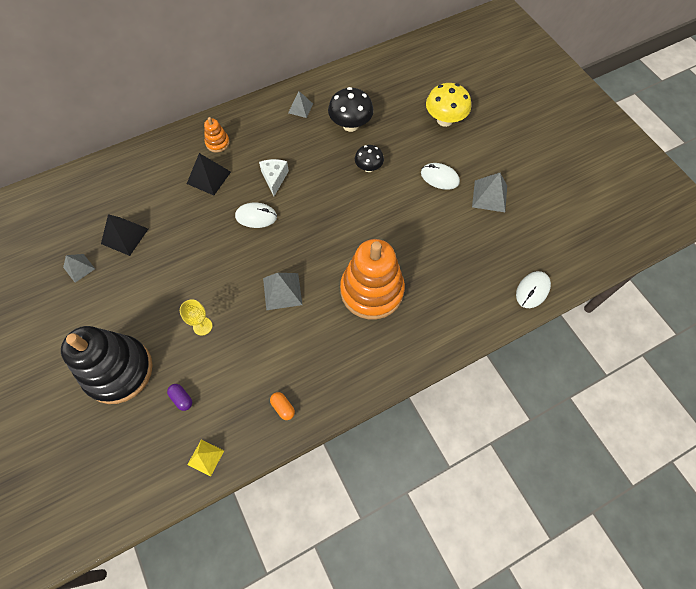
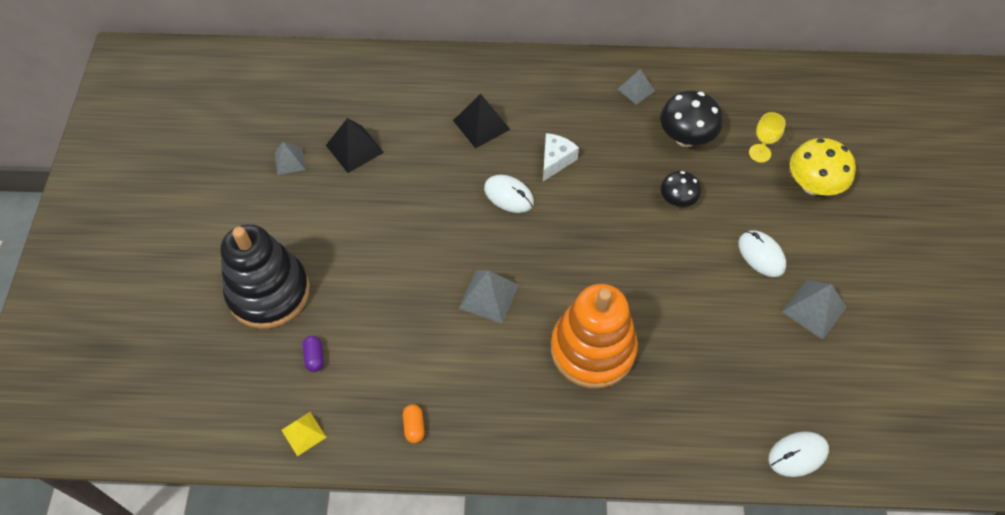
camera: 30 degrees right, 5 degrees down
yellow goblet [180,299,212,336] -> yellow goblet moved to [749,112,786,163]
orange stacking toy [204,117,230,152] -> none

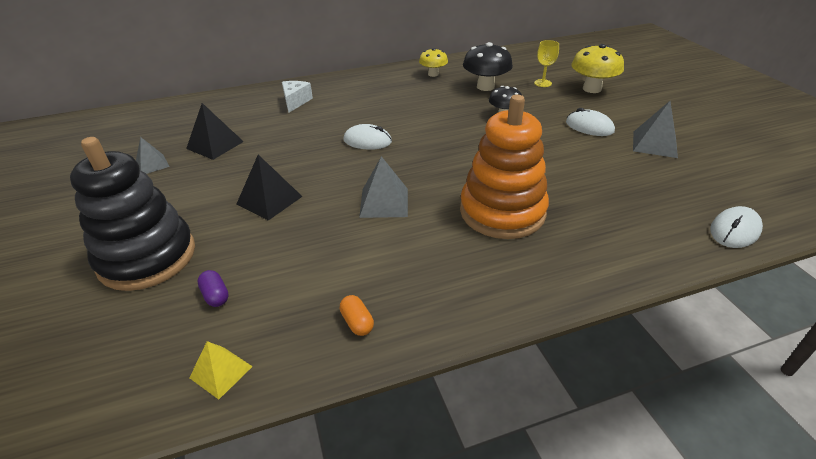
camera: 20 degrees left, 20 degrees down
black pyramid [453,93,510,148] -> black pyramid moved to [237,155,303,221]
white cheese [543,133,579,181] -> white cheese moved to [282,81,313,113]
grey pyramid [618,69,655,105] -> yellow mushroom [419,48,448,77]

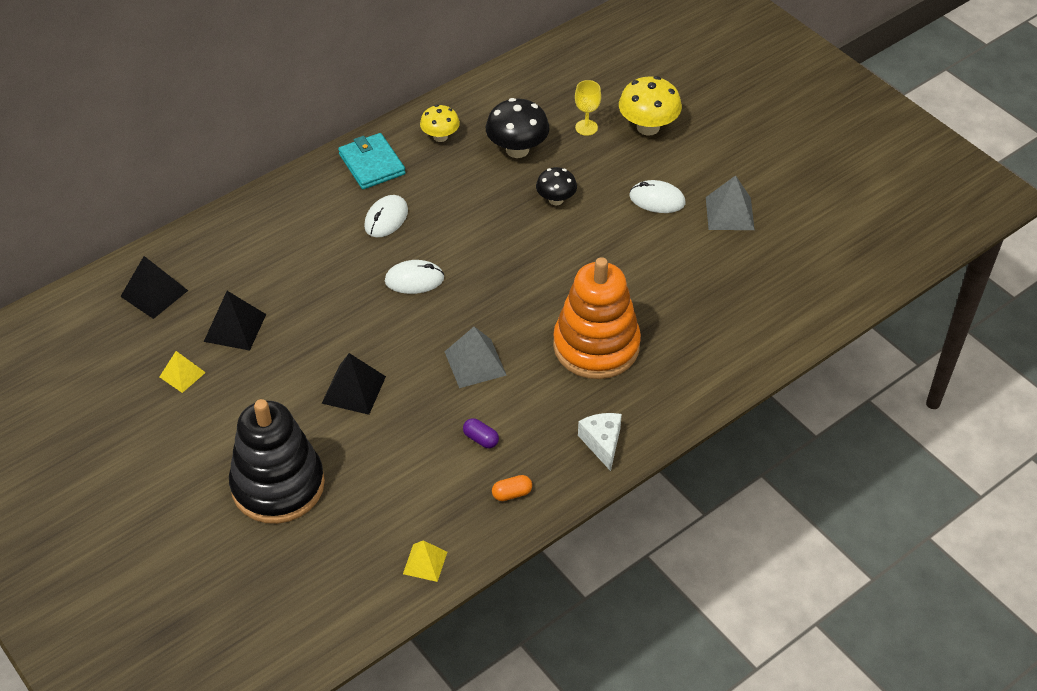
camera: 20 degrees left, 10 degrees up
grey pyramid [136,137,170,174] -> yellow pyramid [160,351,206,393]
purple capsule [197,270,229,307] -> purple capsule moved to [463,418,499,448]
white cheese [282,81,313,113] -> white cheese moved to [578,413,622,471]
orange capsule [340,295,374,336] -> orange capsule turned 60 degrees counterclockwise [492,475,532,501]
white mouse [710,206,763,248] -> white mouse moved to [364,195,408,237]
none -> black pyramid [120,256,188,319]
none -> turquoise wallet [338,133,406,189]

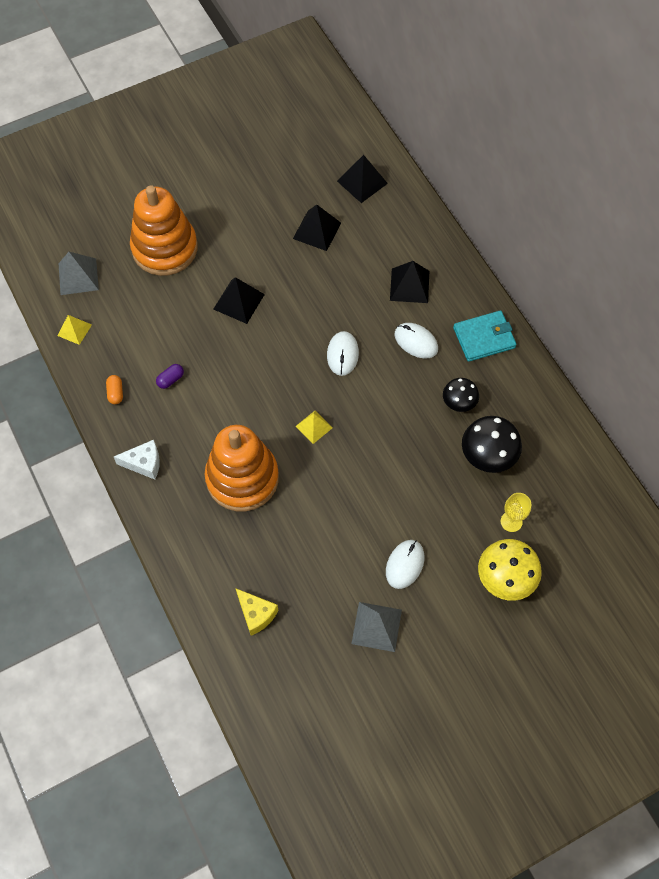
camera: 100 degrees right, 15 degrees up
yellow pyramid [160,351,206,393] -> yellow pyramid moved to [296,411,333,444]
black stacking toy [229,399,325,524] -> orange stacking toy [130,185,198,276]
yellow mushroom [420,105,460,142] -> none
grey pyramid [445,326,507,388] -> grey pyramid moved to [59,252,99,295]
black mushroom [536,167,577,205] -> black mushroom moved to [443,378,479,412]
none -> yellow cheese [235,588,278,636]
none -> black pyramid [390,261,429,303]

